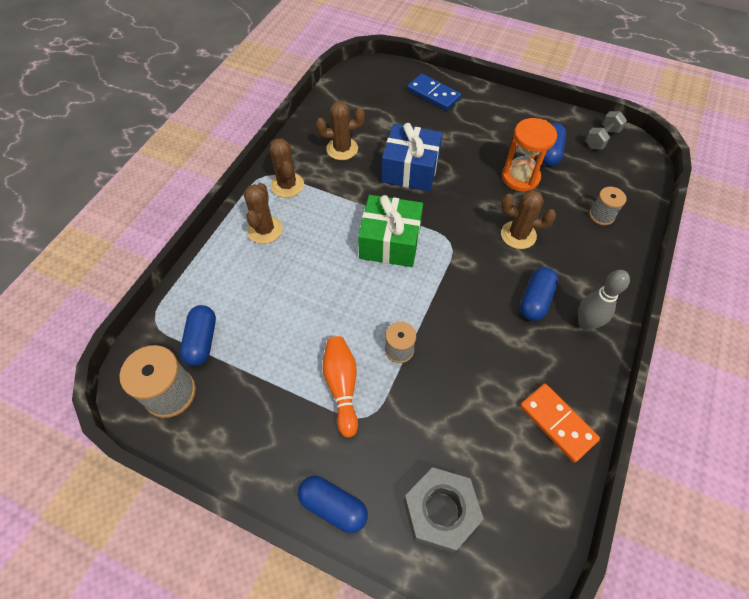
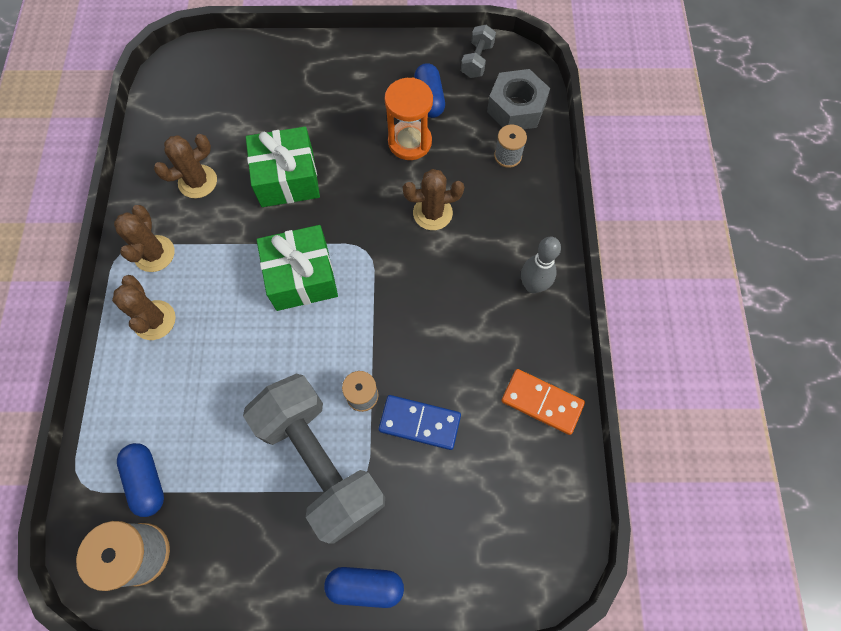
camera: 25 degrees left, 10 degrees up
brown cactus [270,139,304,198] -> brown cactus turned 45 degrees clockwise [114,205,175,272]
orange bowling pin [323,336,358,438] -> grey dumbbell [243,374,385,544]
blue gift [382,123,443,191] -> green gift [246,127,320,207]
grey nut [404,467,484,553] -> grey nut moved to [487,69,550,129]
blue domino [407,74,461,110] -> blue domino moved to [379,395,461,450]
blue capsule [520,267,559,321] -> none

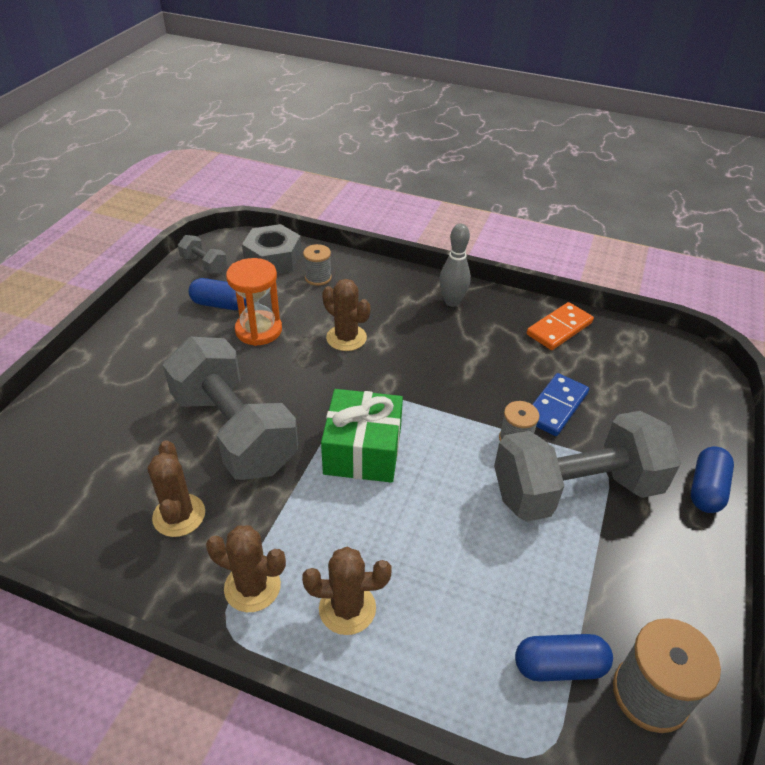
camera: 70 degrees left, 25 degrees down
green gift [246,127,320,207] -> grey dumbbell [163,337,298,480]
brown cactus [403,169,464,230] -> brown cactus turned 60 degrees counterclockwise [322,279,370,351]

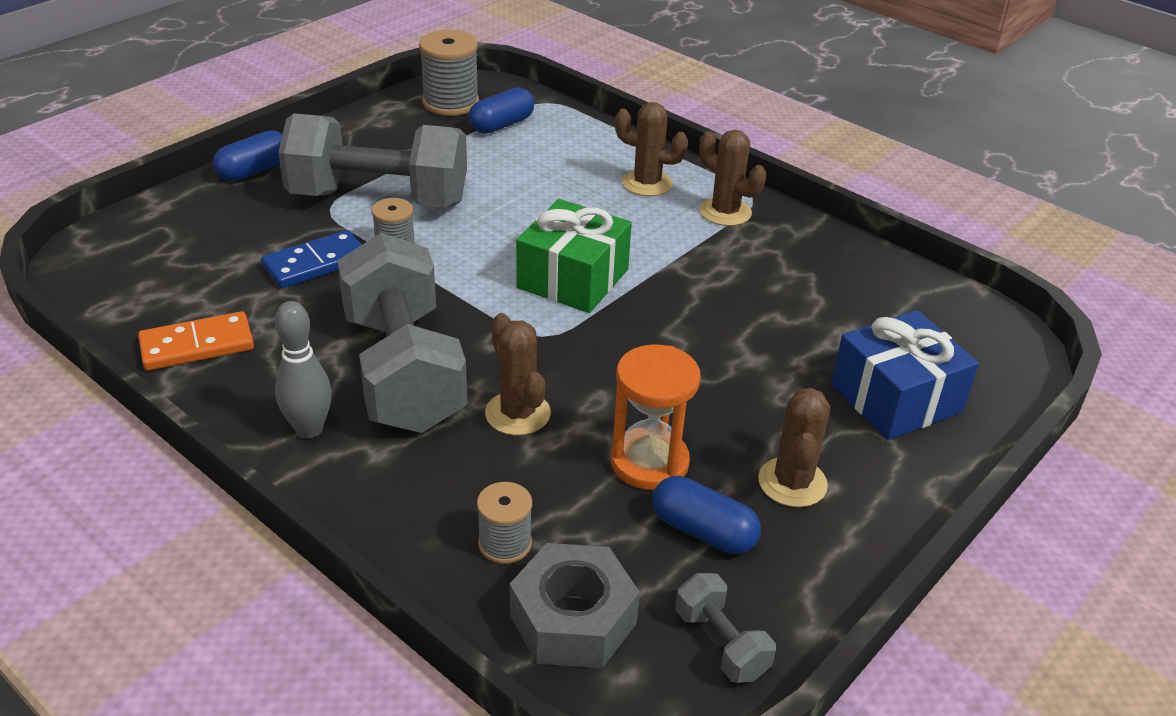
camera: 160 degrees left, 5 degrees down
brown cactus [148,440,205,537] -> brown cactus moved to [758,388,830,507]
grey dumbbell [163,337,298,480] -> grey dumbbell moved to [337,233,468,433]
blue capsule [515,634,613,682] -> blue capsule turned 60 degrees counterclockwise [468,87,534,134]
none -> blue gift [831,310,979,440]

